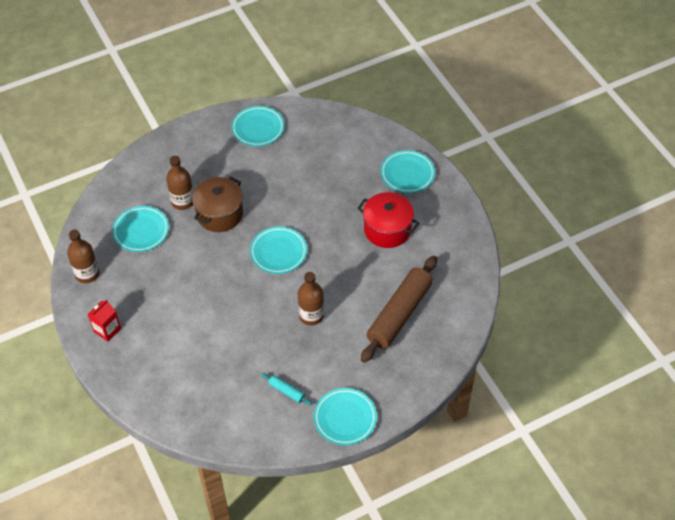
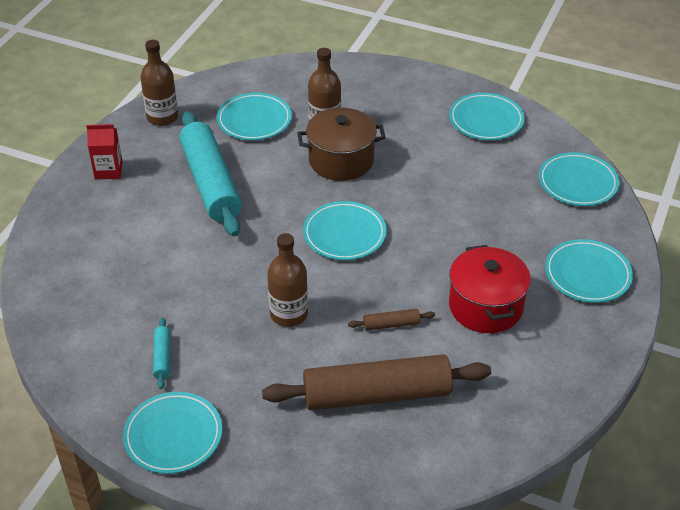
camera: 50 degrees right, 10 degrees down
none -> turquoise rolling pin [179,111,242,236]
none -> brown rolling pin [348,309,435,331]
none -> turquoise plate [539,152,619,206]

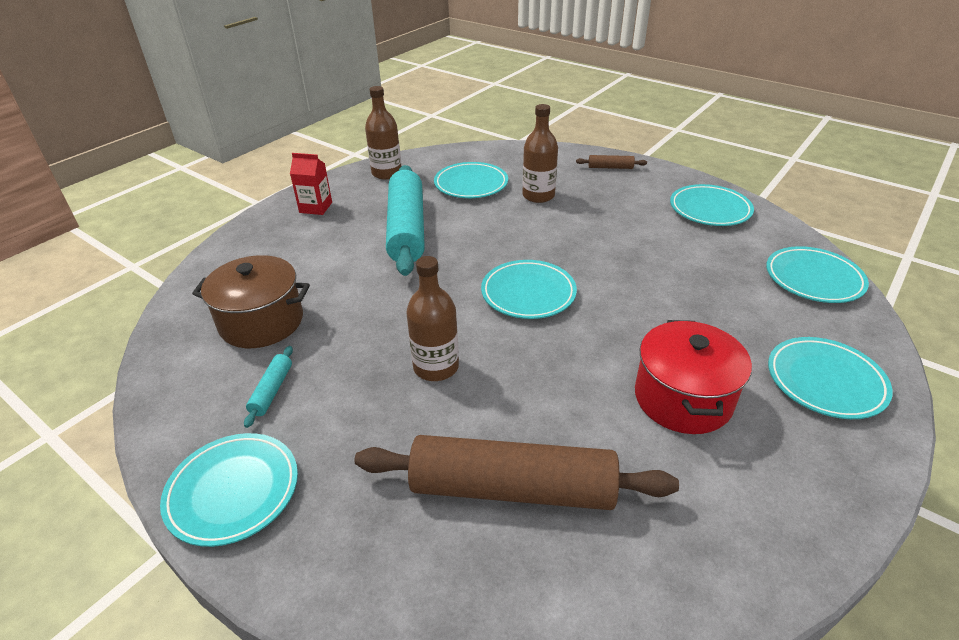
camera: 15 degrees right, 5 degrees down
brown pot [297,108,386,181] -> brown pot moved to [192,255,310,348]
brown rolling pin [348,309,435,331] -> brown rolling pin moved to [576,155,647,169]

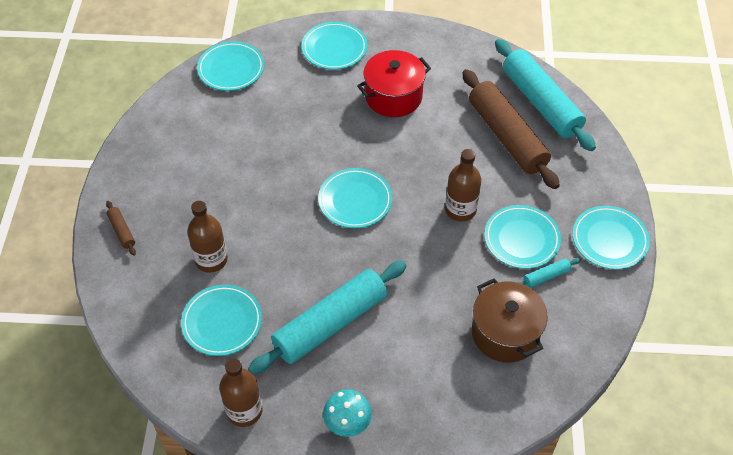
camera: 125 degrees left, 15 degrees up
red carton [290,153,332,215] -> turquoise mushroom [323,389,372,437]
turquoise plate [670,184,754,226] -> turquoise plate moved to [484,205,561,269]
none -> turquoise rolling pin [495,39,596,151]

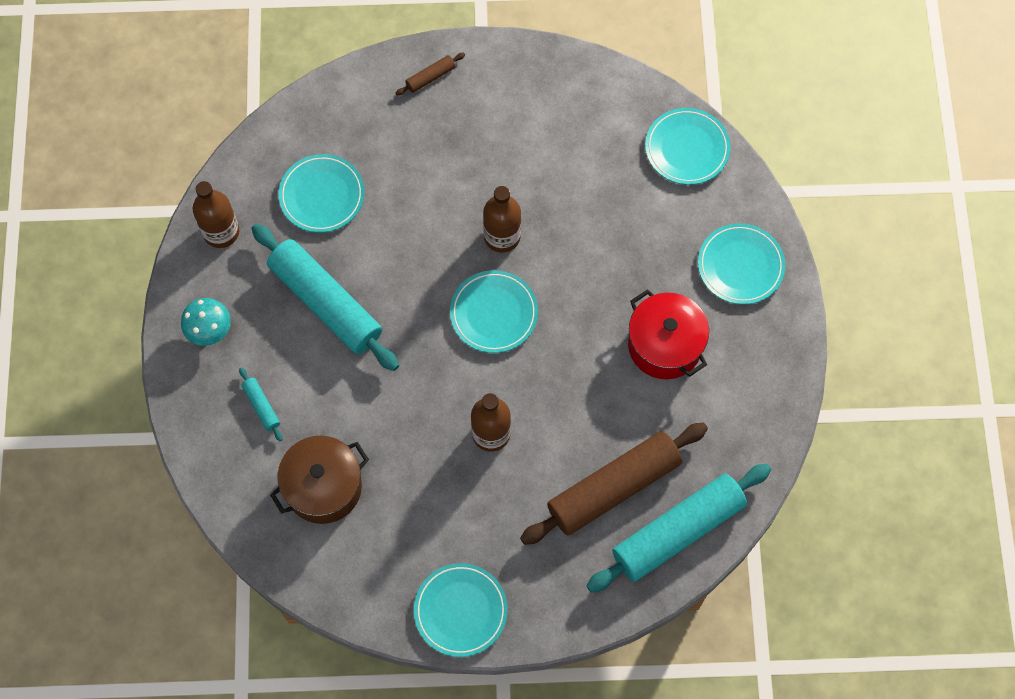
camera: 85 degrees right, 15 degrees up
brown bottle [187,201,228,273] -> brown bottle moved to [483,186,521,253]
turquoise plate [484,205,561,269] -> none
turquoise rolling pin [518,258,581,288] -> turquoise rolling pin moved to [239,367,283,441]

